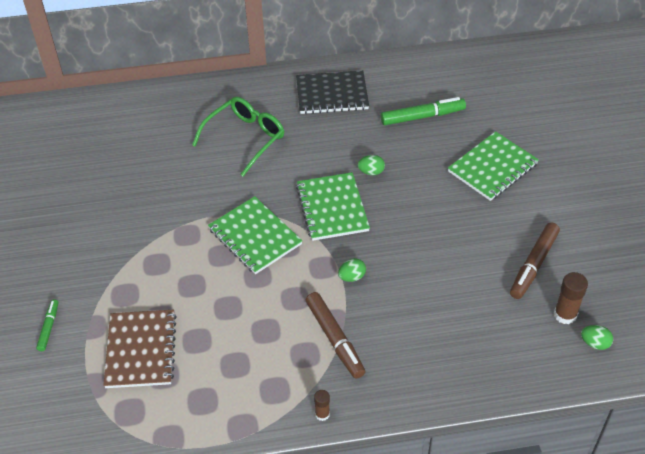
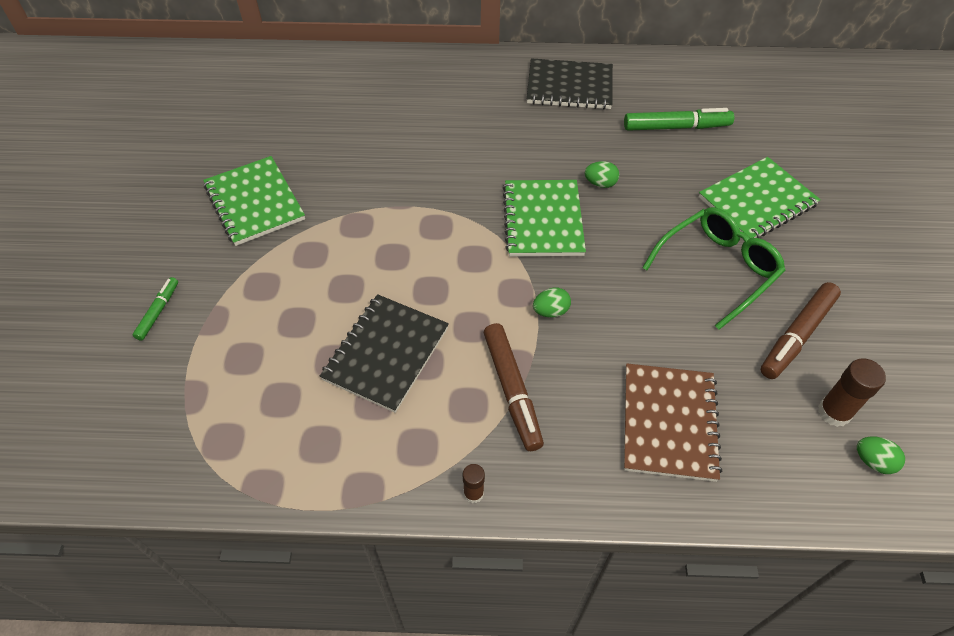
camera: 10 degrees right, 5 degrees up
brown notebook [103,310,177,388] -> brown notebook moved to [624,363,722,482]
green glasses [192,97,284,176] -> green glasses moved to [642,207,786,330]
green notebook [208,196,303,274] -> green notebook moved to [203,156,305,246]
none -> black notebook [320,294,449,413]

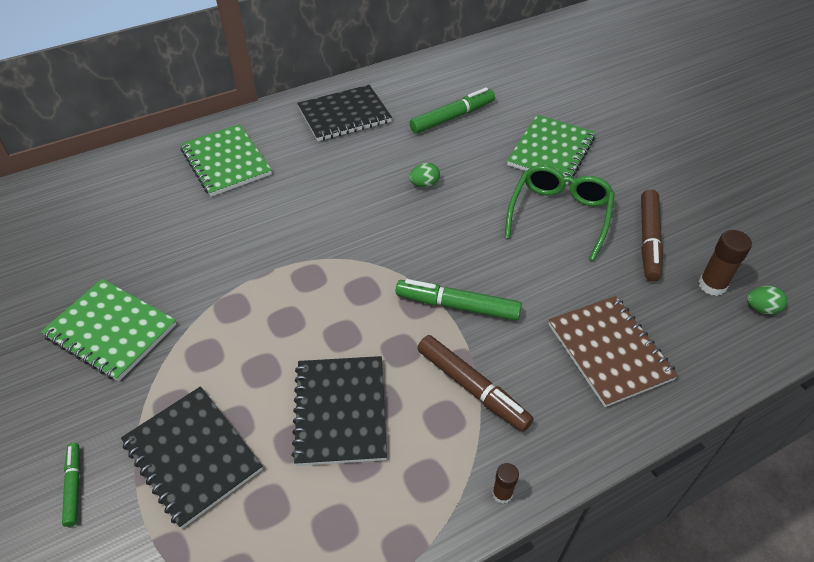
camera: 30 degrees left, 5 degrees down
green notebook [503,180,586,257] -> green notebook moved to [180,124,272,197]
green egg [533,287,571,318] -> green marker [395,279,522,321]
none -> black notebook [121,386,263,529]

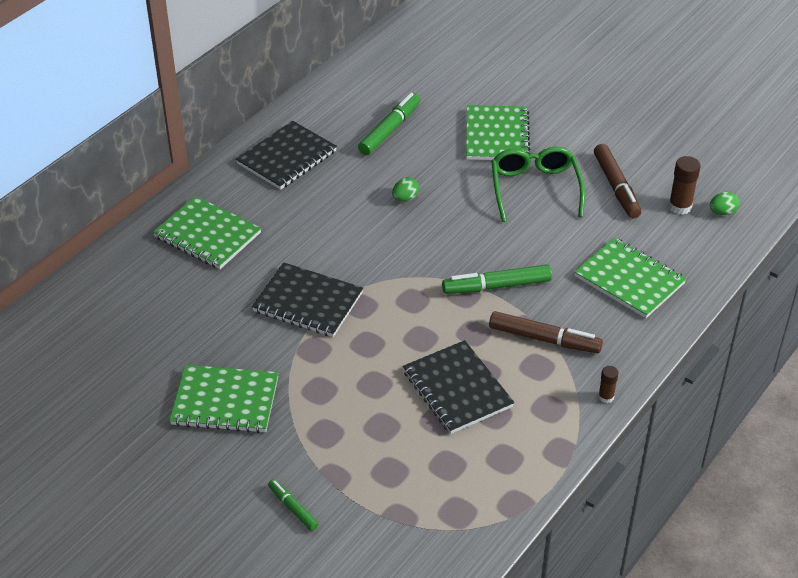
camera: 25 degrees left, 5 degrees down
black notebook [121,386,263,529] -> black notebook moved to [252,262,363,337]
brown notebook [549,296,678,407] -> green notebook [574,237,687,318]

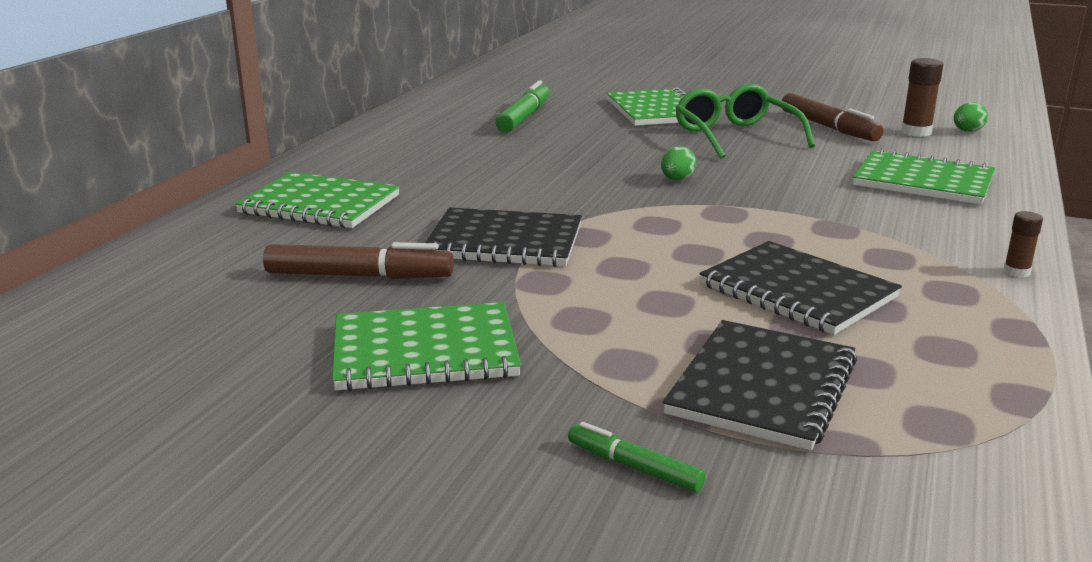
camera: 15 degrees left, 20 degrees down
black notebook [236,121,337,190] -> black notebook moved to [663,320,857,451]
green egg [392,177,419,202] -> green egg moved to [661,146,696,180]
green marker [442,264,552,294] -> none
brown marker [489,311,603,353] -> brown marker moved to [263,242,454,279]

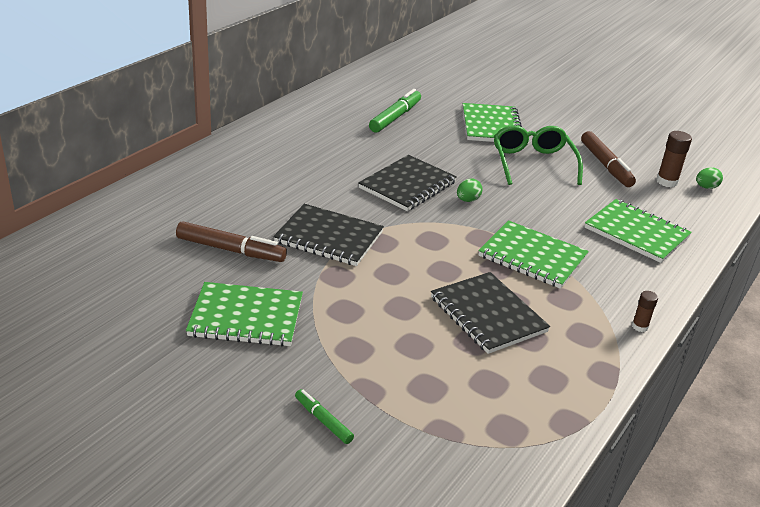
camera: 10 degrees right, 10 degrees up
green notebook [235,172,400,228] -> green notebook moved to [478,220,589,289]
black notebook [663,320,857,451] -> black notebook moved to [358,155,457,211]

